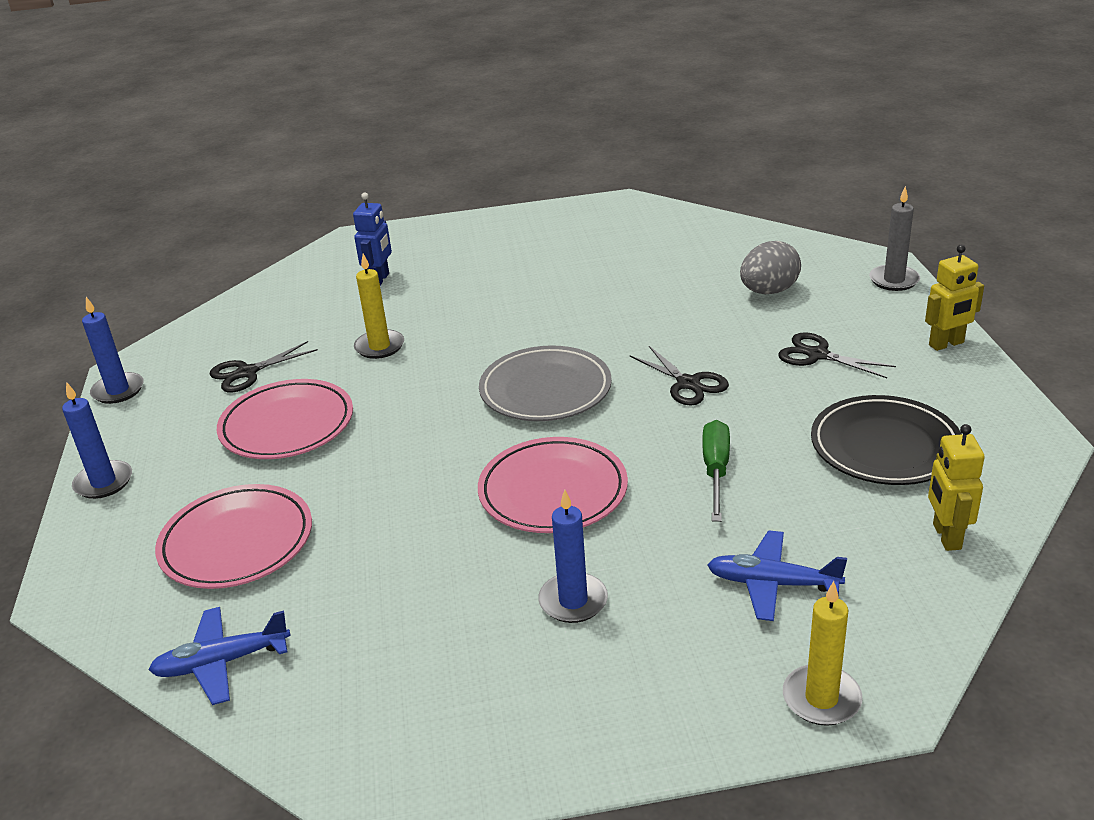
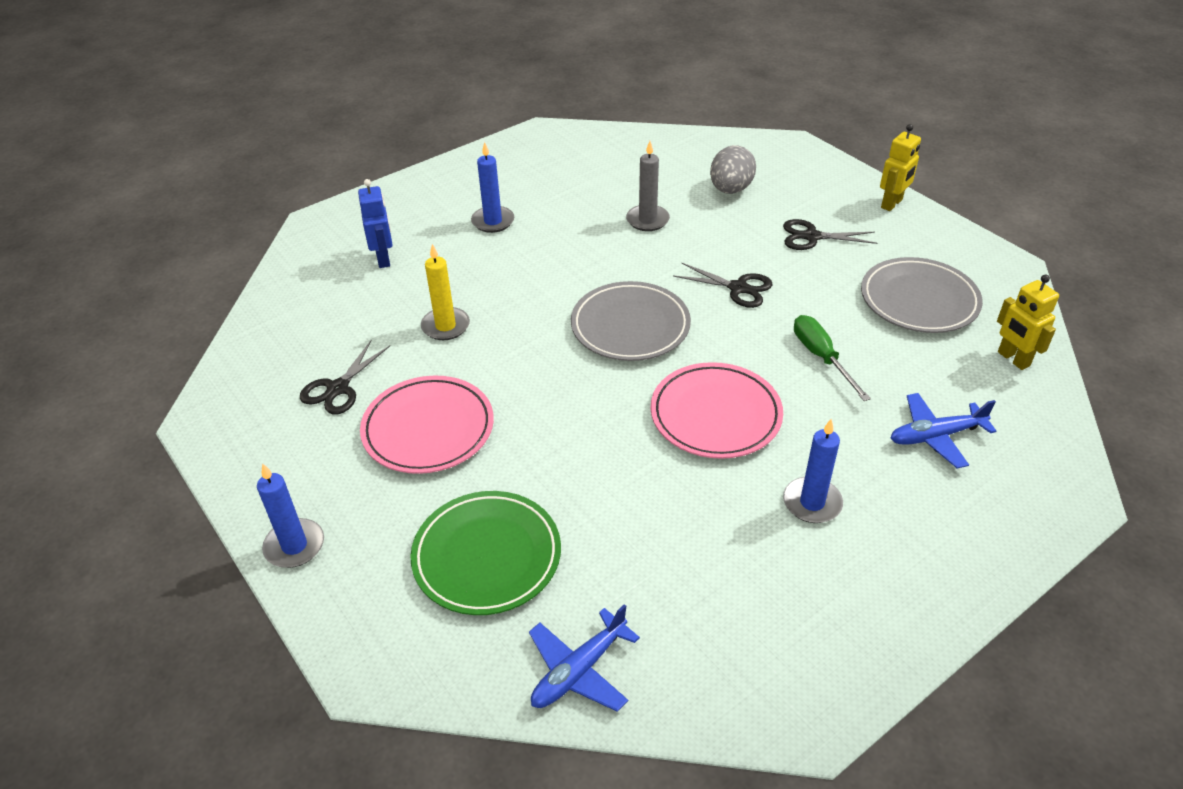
camera: 30 degrees left, 10 degrees up
blue candle [82,297,143,404] -> blue candle moved to [471,142,514,233]
pink plate [155,484,312,589] -> green plate [411,491,561,615]
yellow candle [783,581,863,726] -> none
black plate [811,395,962,485] -> grey plate [861,257,983,333]
grey candle [869,186,920,291] -> grey candle moved to [626,141,670,231]

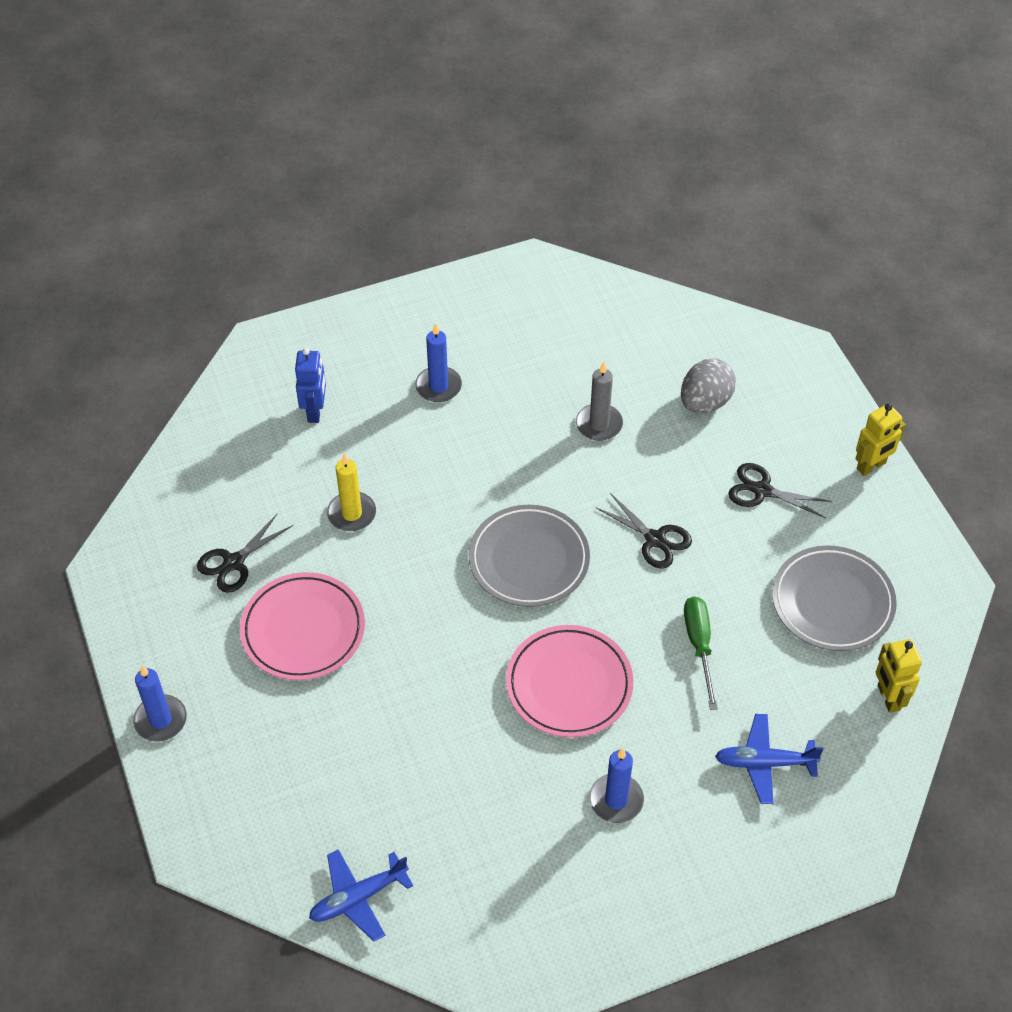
camera: 15 degrees right, 10 degrees up
green plate [411,491,561,615] -> none

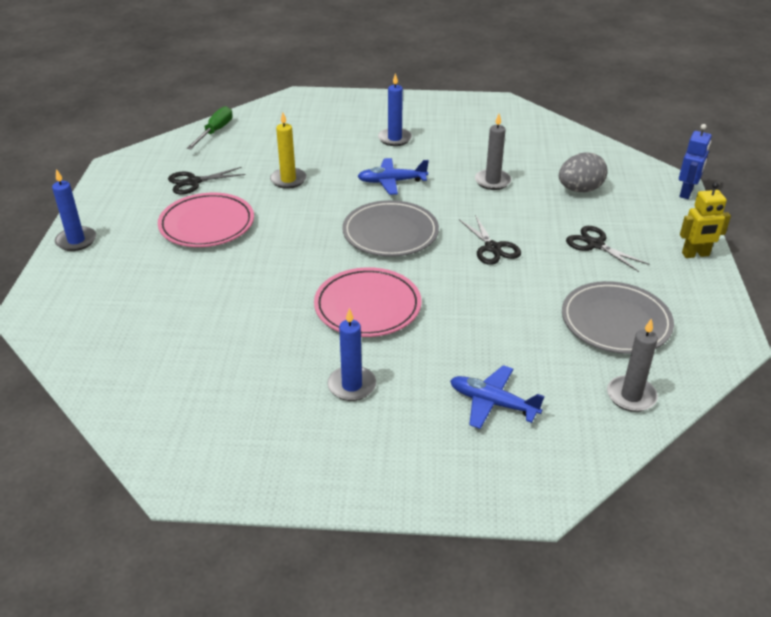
camera: 25 degrees right, 15 degrees down
blue robot [295,348,326,423] -> blue robot moved to [679,124,712,199]
blue plane [309,849,413,941] -> blue plane moved to [357,158,429,195]
green screwdriver [684,596,718,710] -> green screwdriver moved to [187,106,233,149]
yellow robot [876,639,922,713] -> grey candle [607,318,658,412]

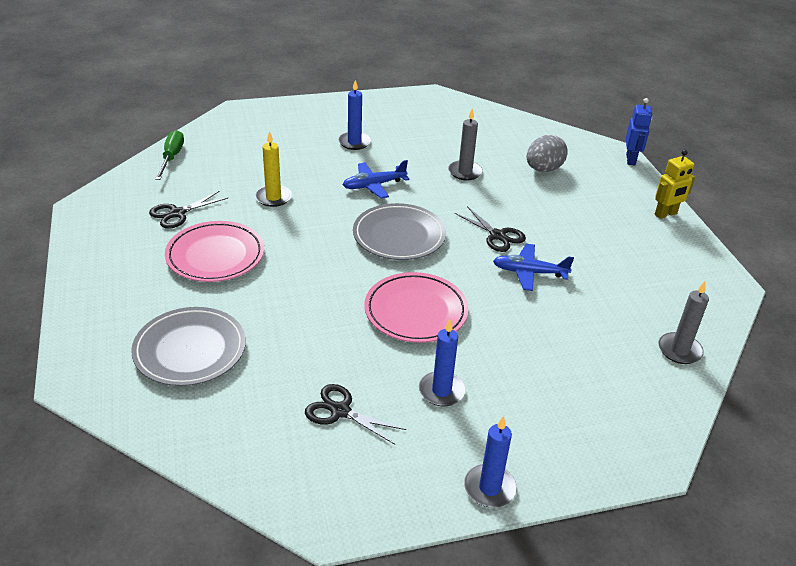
camera: 20 degrees left, 0 degrees up
blue candle [52,169,96,251] -> blue candle moved to [464,416,517,508]
blue plane [450,365,544,429] -> blue plane moved to [493,244,574,291]
grey plate [562,281,674,354] -> grey plate moved to [131,307,246,386]
black scissors [566,226,650,272] -> black scissors moved to [305,384,406,445]

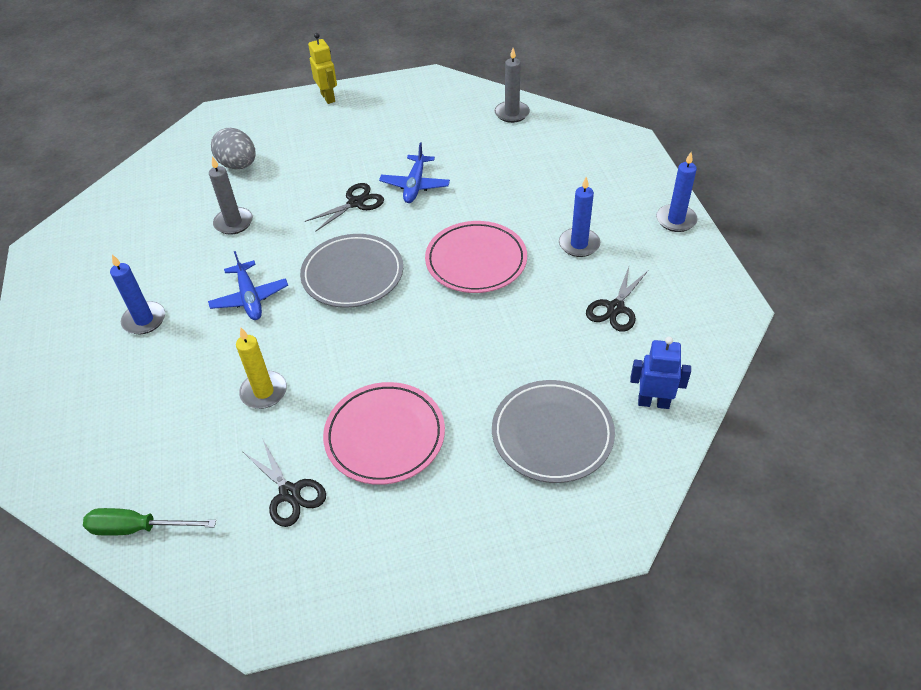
camera: 85 degrees left, 10 degrees up
blue robot [626,98,652,165] -> blue robot moved to [630,336,691,409]

